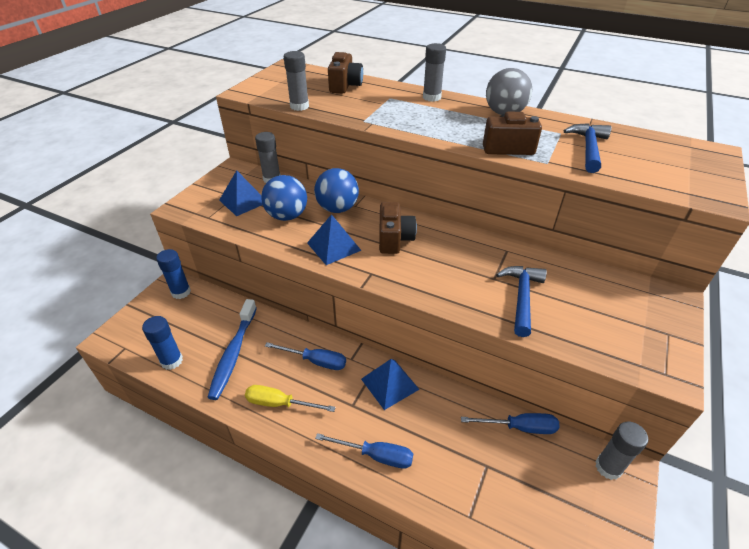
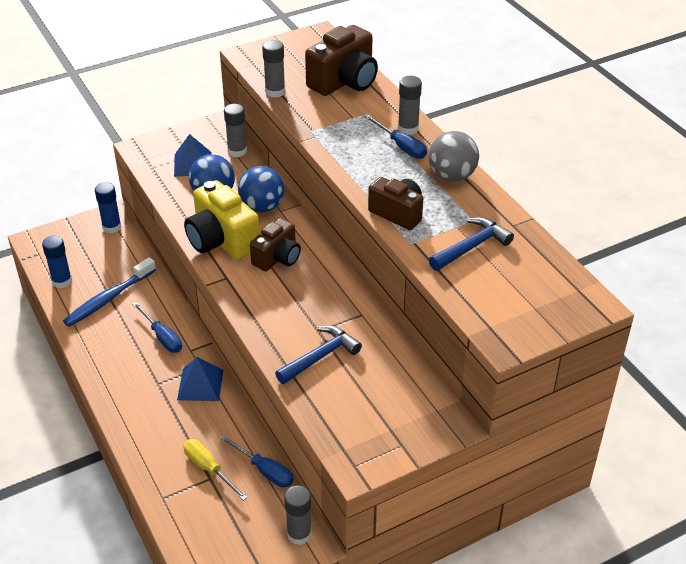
camera: 35 degrees right, 0 degrees up
yellow screwdriver [245,385,336,412] -> yellow screwdriver moved to [183,439,248,501]
blue pyramid [307,214,362,265] -> yellow camera [184,180,260,260]
blue screwdriver [315,433,413,469] -> blue screwdriver moved to [365,115,427,159]
brown camera [328,52,363,94] -> brown camera [305,25,378,96], size x1.53

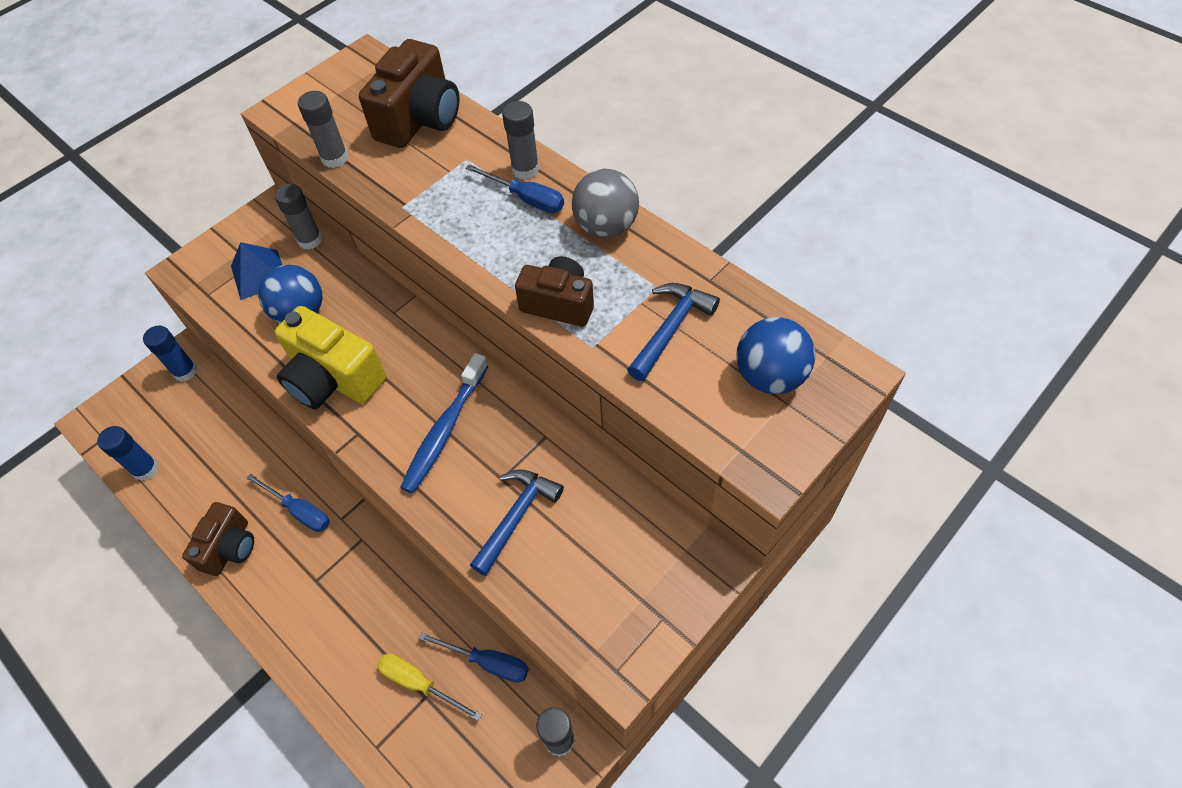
camera: 15 degrees left, 15 degrees up
blue toothbrush [63,257,156,327] -> blue toothbrush moved to [400,353,488,494]
blue pyramid [177,357,224,401] -> none
blue ball [238,166,284,212] -> blue ball moved to [736,317,815,394]
brown camera [250,218,301,271] -> brown camera moved to [182,502,254,576]

